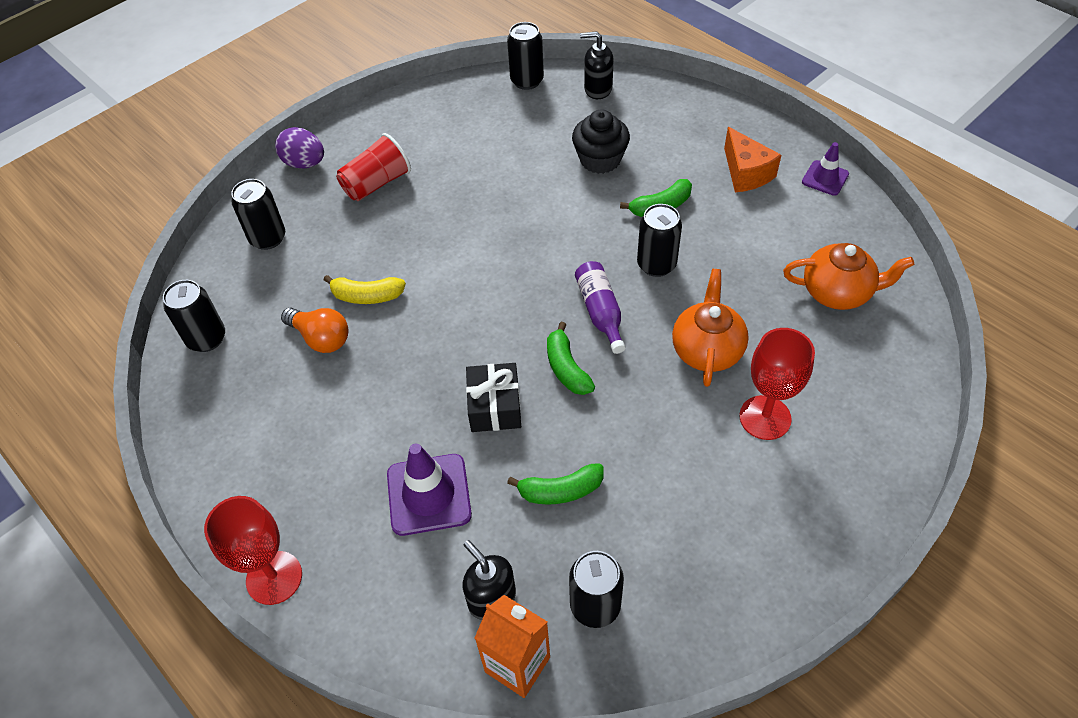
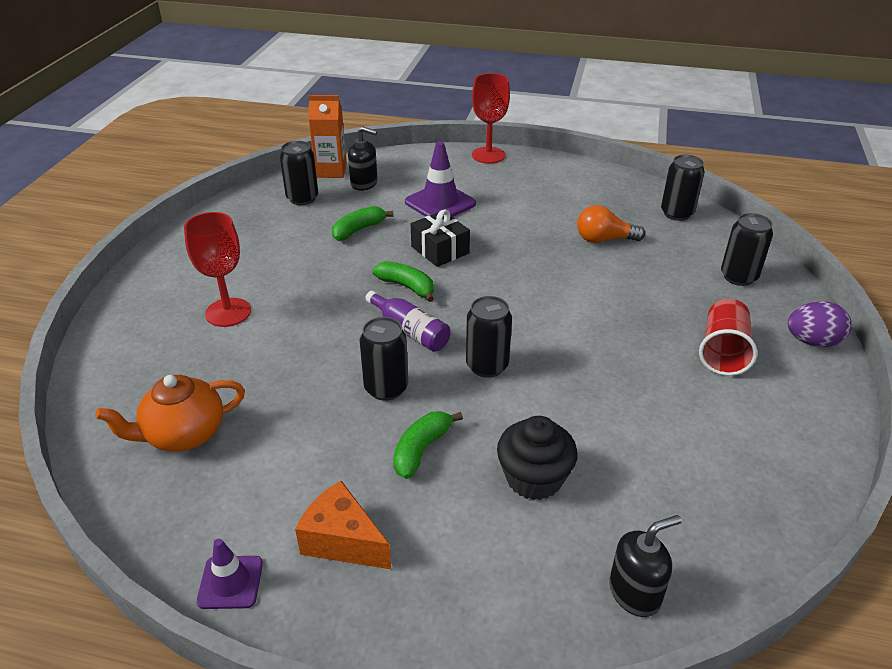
camera: 145 degrees right, 15 degrees down
yellow banana [324,275,406,304] -> none
black can [507,22,544,90] -> black can moved to [466,296,512,378]
orange teapot [672,269,749,387] -> none

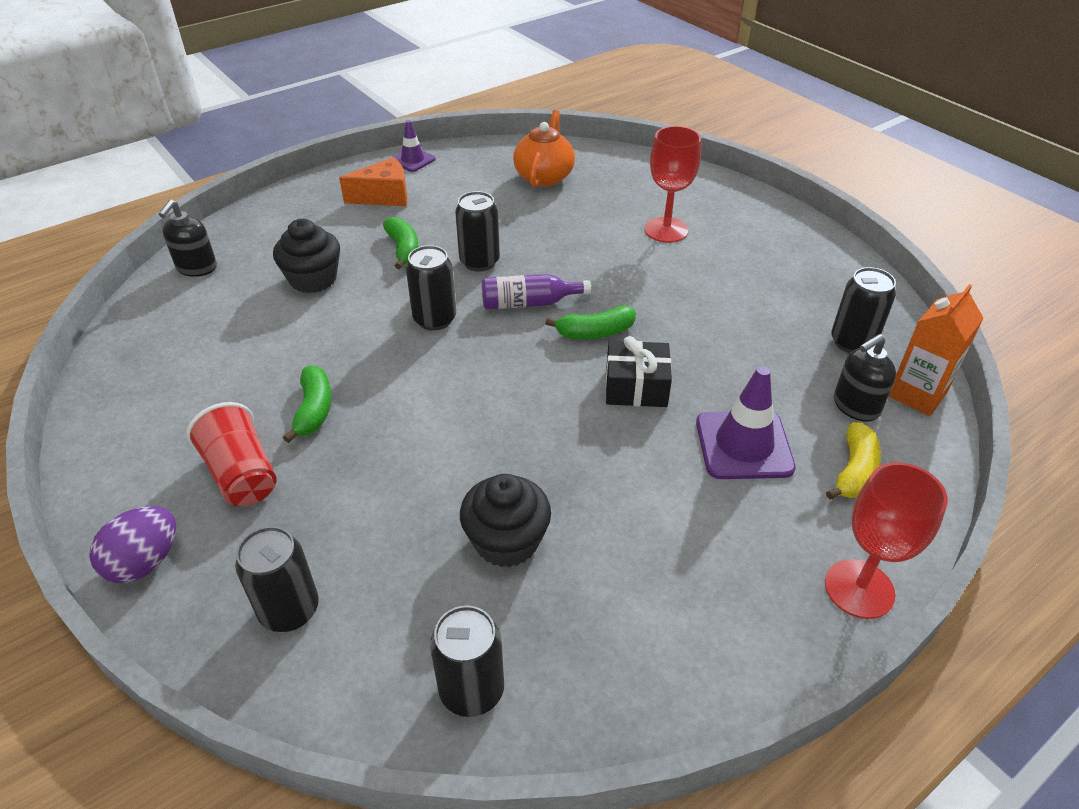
camera: 130 degrees right, 5 degrees up
green banana [332,206,394,241] -> green banana moved to [283,365,332,443]
orange light bulb [577,205,645,243] -> black cupcake [460,474,551,568]
none -> yellow banana [826,422,881,500]

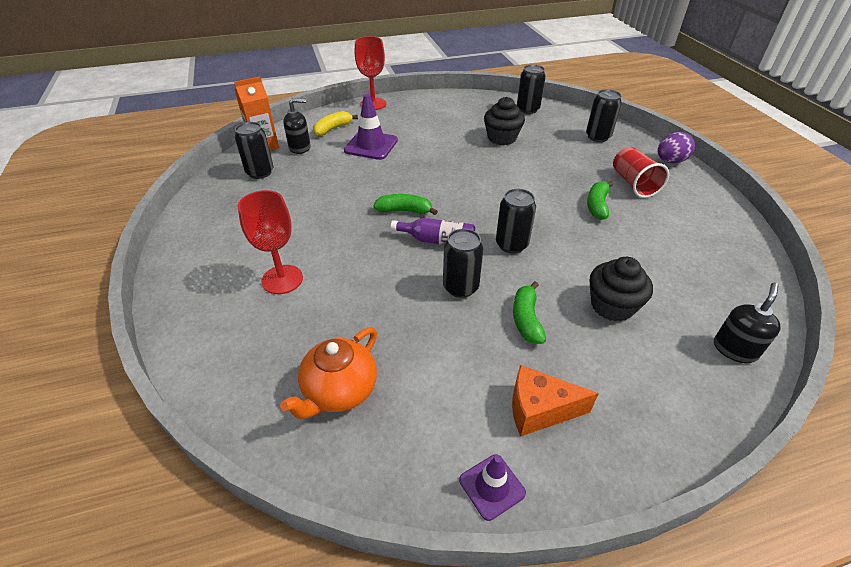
camera: 160 degrees left, 0 degrees up
black gift [606,336,672,407] -> none

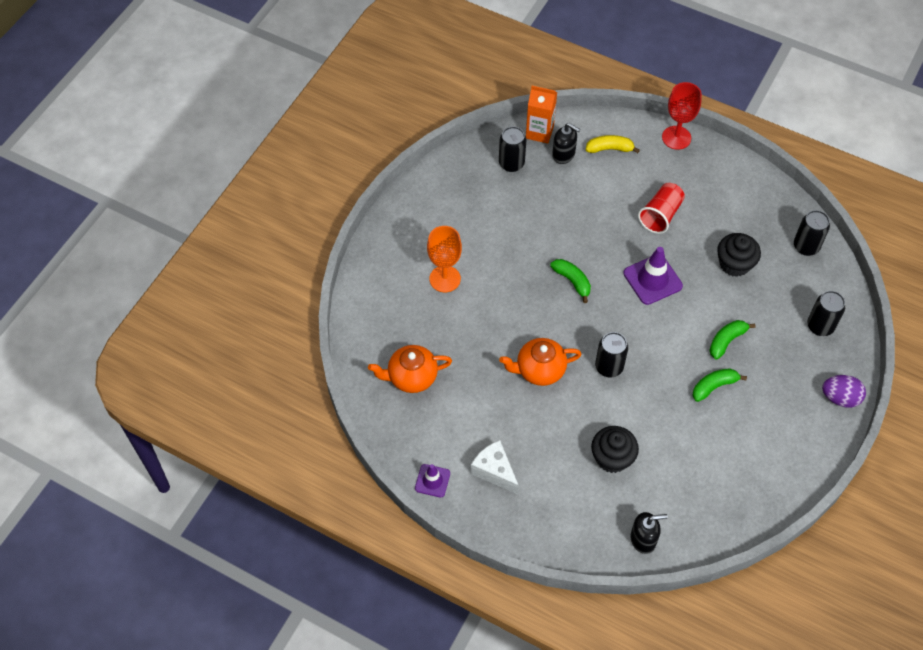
camera: 45 degrees right, 15 degrees up
red goblet [238,190,303,294] -> orange goblet [427,226,462,292]
purple traffic cone [344,94,398,160] -> purple traffic cone moved to [623,247,683,305]
purple bottle [391,218,475,245] -> none
black can [443,229,483,298] -> orange teapot [499,338,581,386]
orange cheese [512,365,599,436] -> white cheese [471,440,519,494]
green banana [513,281,546,344] -> green banana moved to [709,320,756,359]
red cup [613,147,669,198] -> red cup moved to [638,183,685,234]

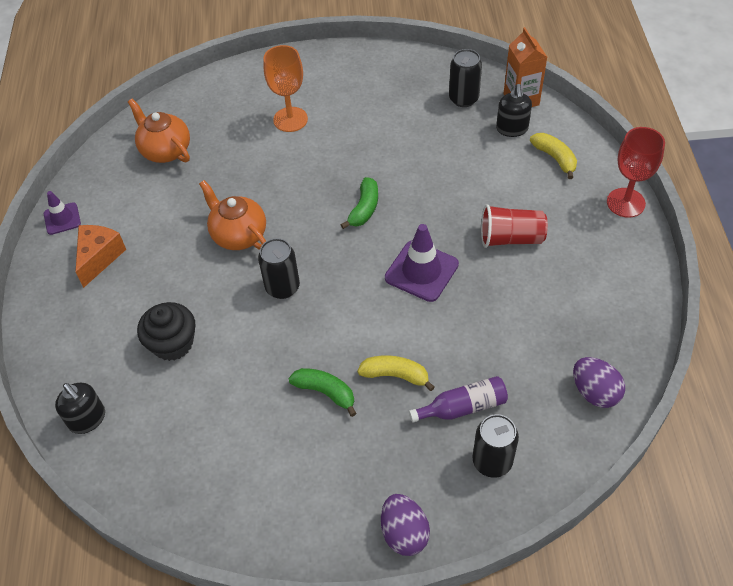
camera: 60 degrees right, 5 degrees down
white cheese [471,440,519,494] -> orange cheese [75,225,126,288]
green banana [709,320,756,359] -> yellow banana [357,355,435,391]
black cupcake [717,233,761,277] -> none
black can [794,210,830,256] -> purple egg [573,357,625,408]
none -> purple bottle [409,376,508,423]

